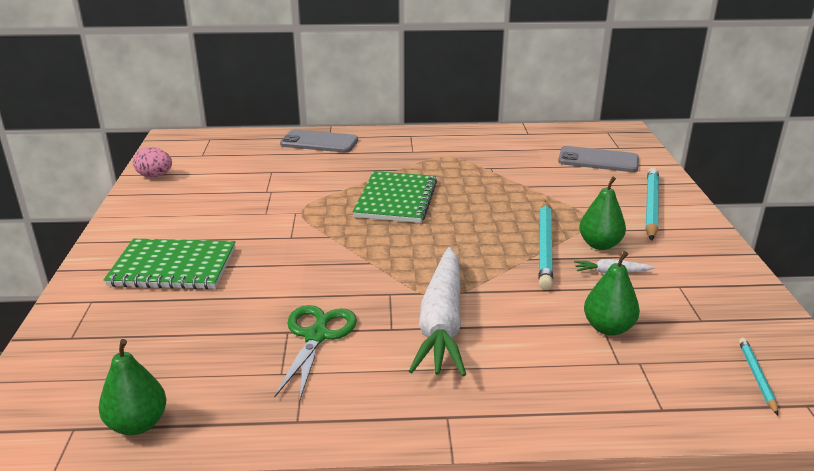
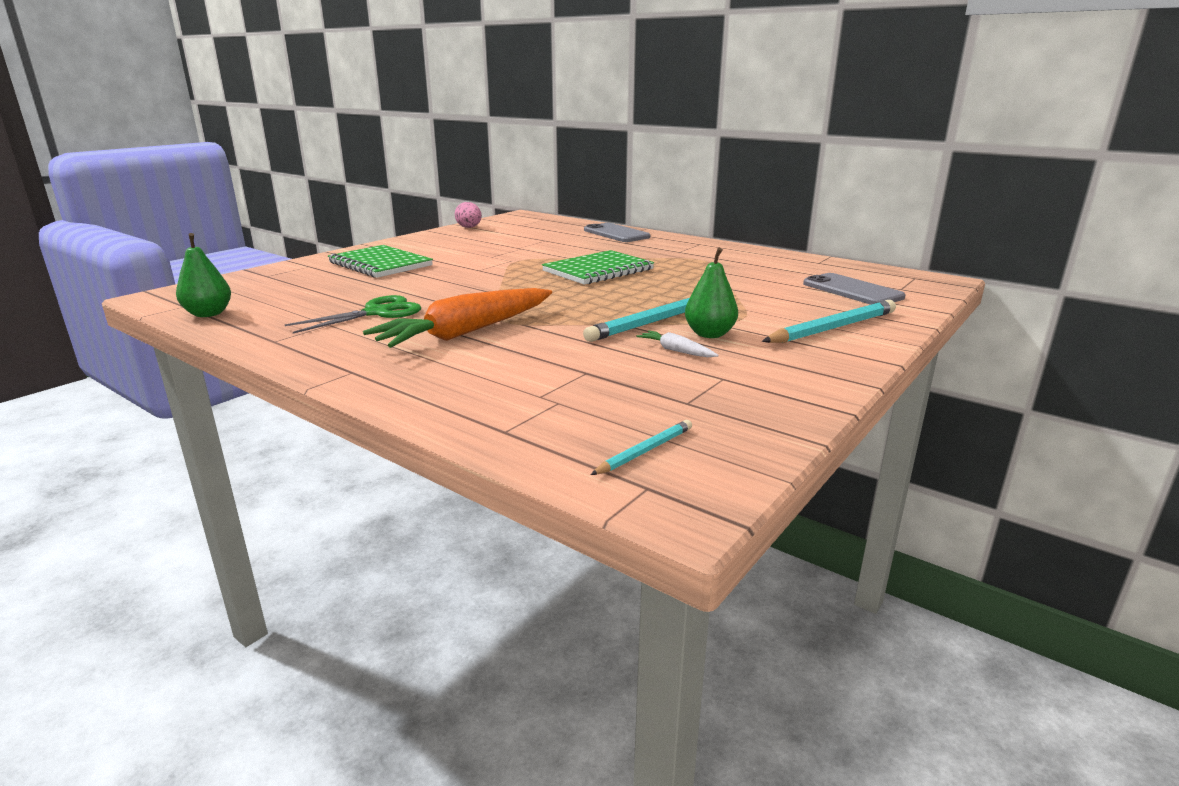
camera: 40 degrees right, 5 degrees down
white carrot [409,247,466,377] -> orange carrot [363,288,552,348]
green pear [584,251,640,336] -> none

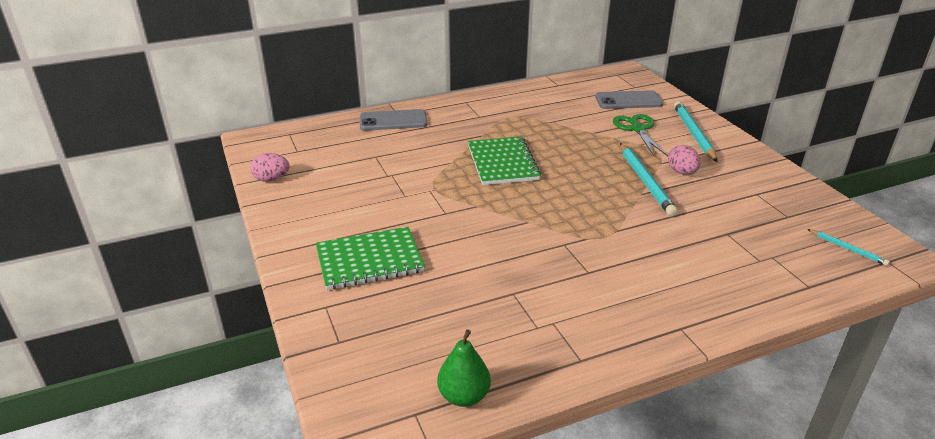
camera: 60 degrees left, 10 degrees up
green scissors [285,295,421,334] -> green scissors moved to [613,114,668,156]
orange carrot [363,288,552,348] -> none
turquoise pencil [590,420,692,475] -> turquoise pencil turned 150 degrees clockwise [807,229,890,266]
white carrot [636,331,719,357] -> none
green pear [685,247,738,338] -> pink egg [668,145,701,175]

